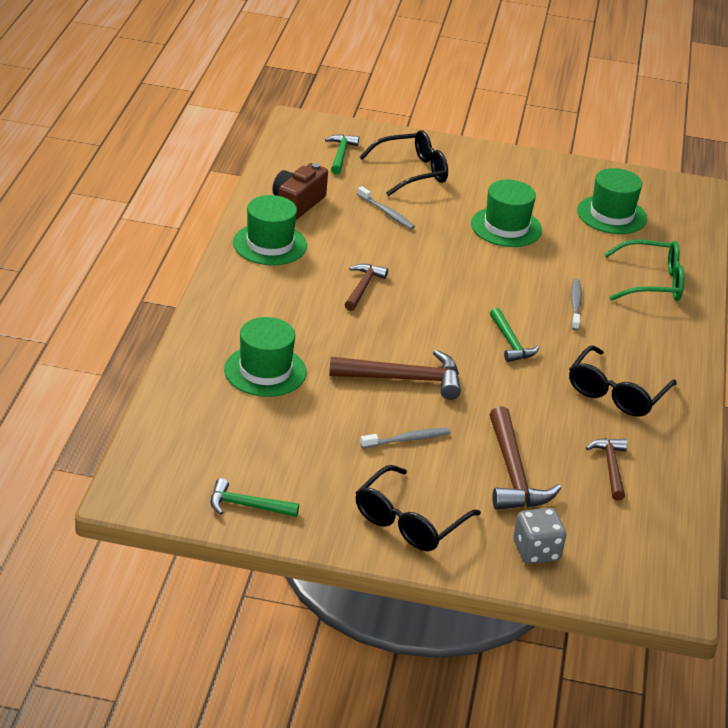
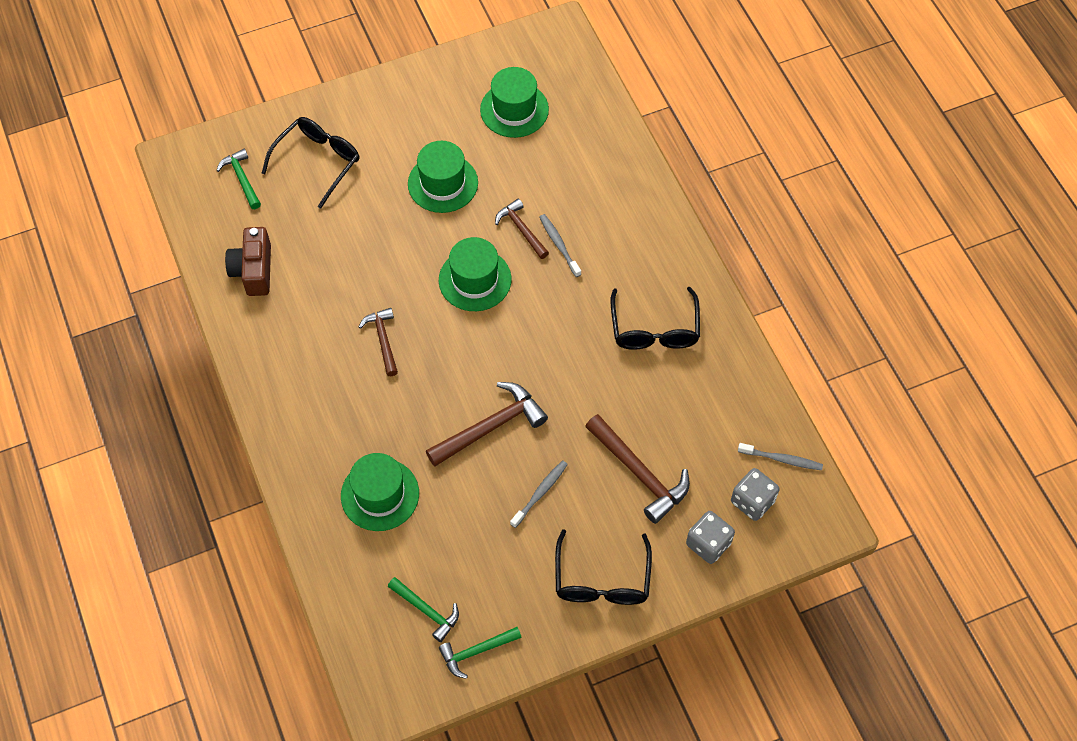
camera: 30 degrees left, 25 degrees up
green hat [233,195,307,265] -> green hat moved to [439,237,512,311]
grey toothbrush [357,186,415,230] -> grey toothbrush moved to [738,443,823,470]
green hammer [490,308,539,362] -> green hammer moved to [388,577,459,642]
brown hammer [586,438,627,501] -> brown hammer moved to [495,199,549,259]
green glasses [604,240,684,301] -> none
none -> grey dice [731,468,780,521]

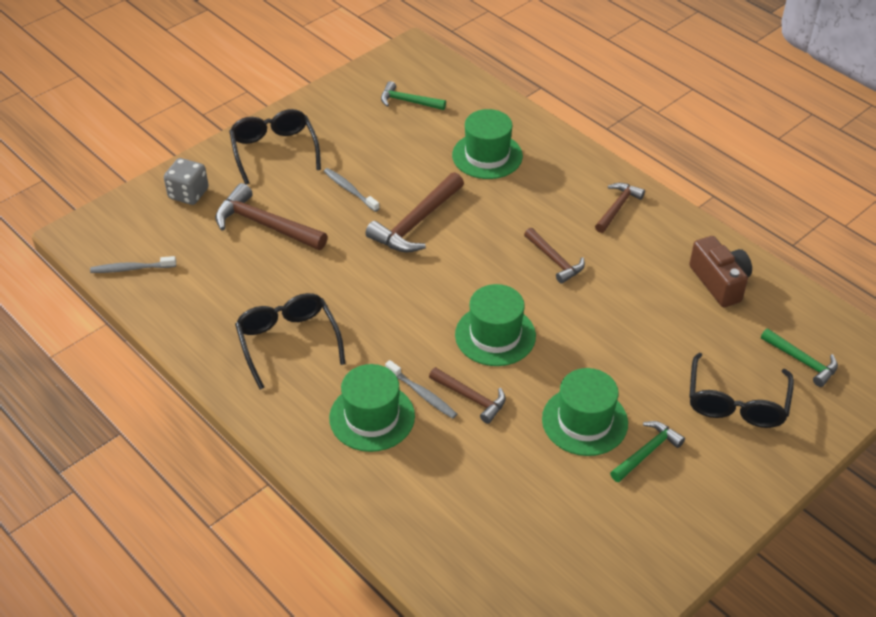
camera: 160 degrees right, 15 degrees down
green hammer [439,627,522,679] -> green hammer moved to [610,421,685,482]
green hat [480,67,549,138] -> green hat moved to [329,364,415,452]
grey toothbrush [510,460,568,528] -> grey toothbrush turned 120 degrees clockwise [324,168,380,212]
grey dice [731,468,780,521] -> none
none -> brown hammer [595,183,645,233]

